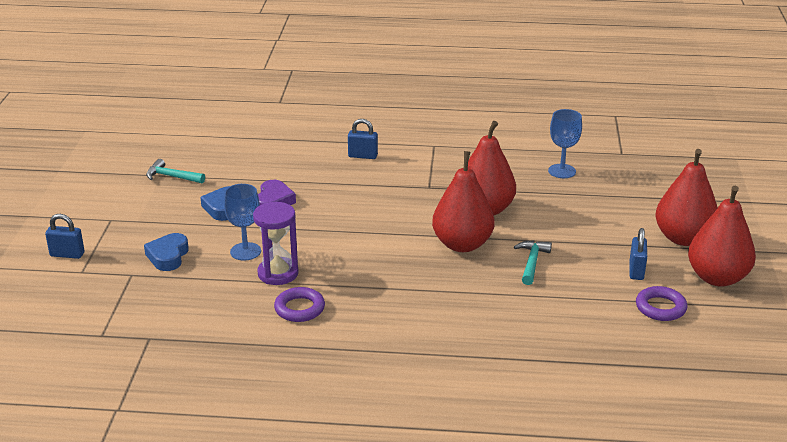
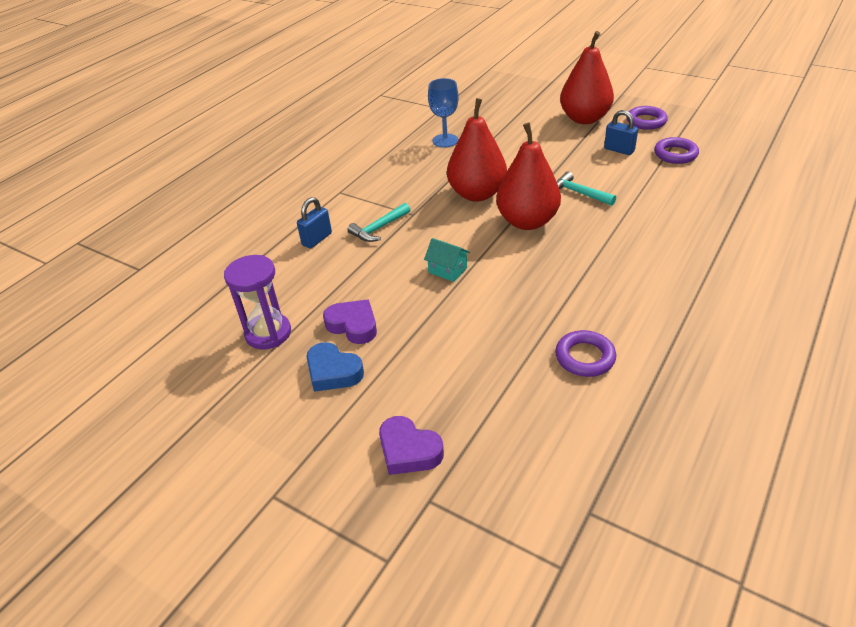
camera: 60 degrees left, 10 degrees up
blue padlock [45,214,85,259] -> none
blue heart [144,233,189,271] -> purple heart [379,416,444,475]
turquoise hammer [146,159,205,184] -> turquoise hammer moved to [347,203,410,242]
blue goblet [224,184,261,261] -> none
purple hourglass [253,202,299,285] -> purple hourglass moved to [224,255,291,349]
red pear [688,186,756,287] -> purple ring [626,106,668,130]
none -> turquoise house [424,238,470,282]

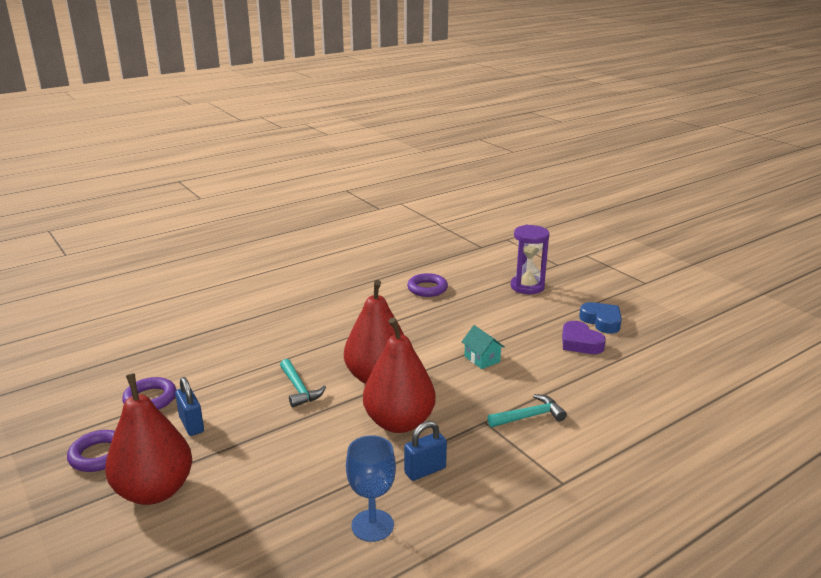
camera: 160 degrees left, 15 degrees down
purple hourglass [224,255,291,349] -> purple hourglass moved to [511,225,550,294]
blue padlock [297,197,332,249] -> blue padlock moved to [404,421,447,481]
purple heart [379,416,444,475] -> none

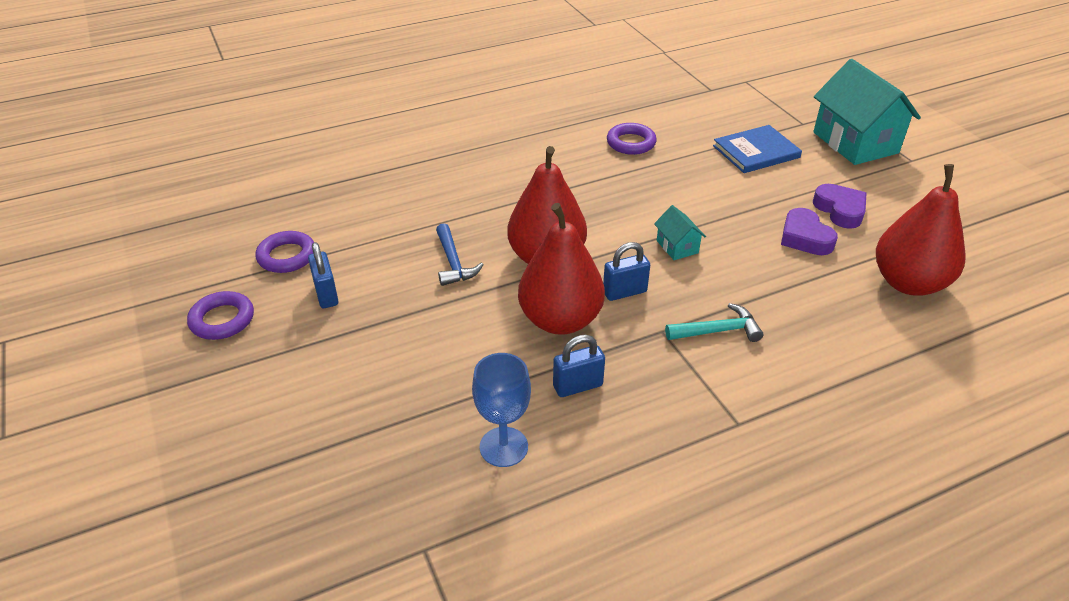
camera: 10 degrees right, 15 degrees up
red pear [105,373,192,505] -> red pear moved to [876,164,966,296]
turquoise hammer [280,359,326,407] -> blue hammer [436,223,484,286]
purple hourglass [511,225,550,294] -> blue book [713,125,802,173]
blue heart [579,302,622,333] -> purple heart [813,184,866,229]
none -> blue padlock [603,242,650,301]
none -> turquoise house [813,59,921,165]

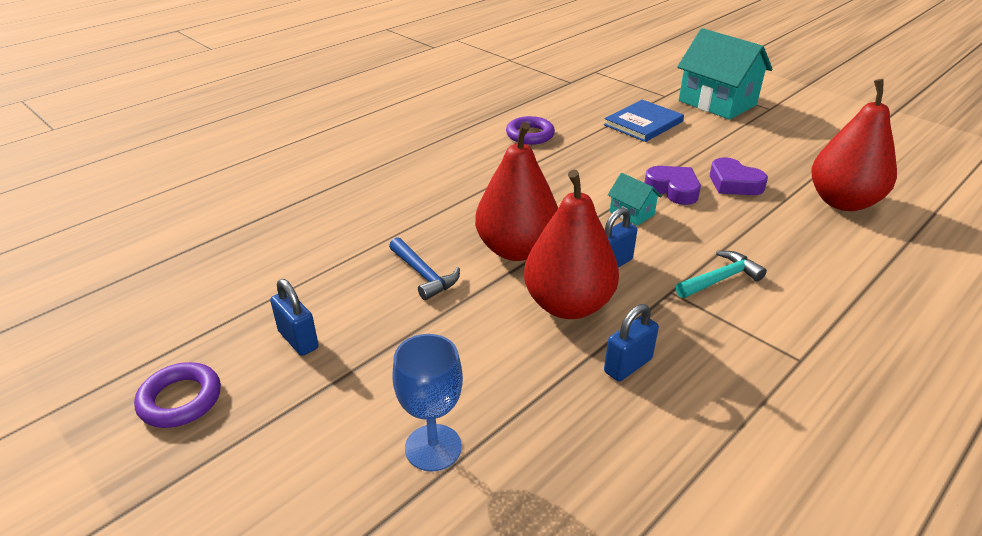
camera: 20 degrees left, 5 degrees down
purple ring [255,231,314,273] -> none
blue goblet [472,353,531,467] -> blue goblet moved to [393,334,463,472]
purple heart [813,184,866,229] -> purple heart moved to [644,166,701,205]

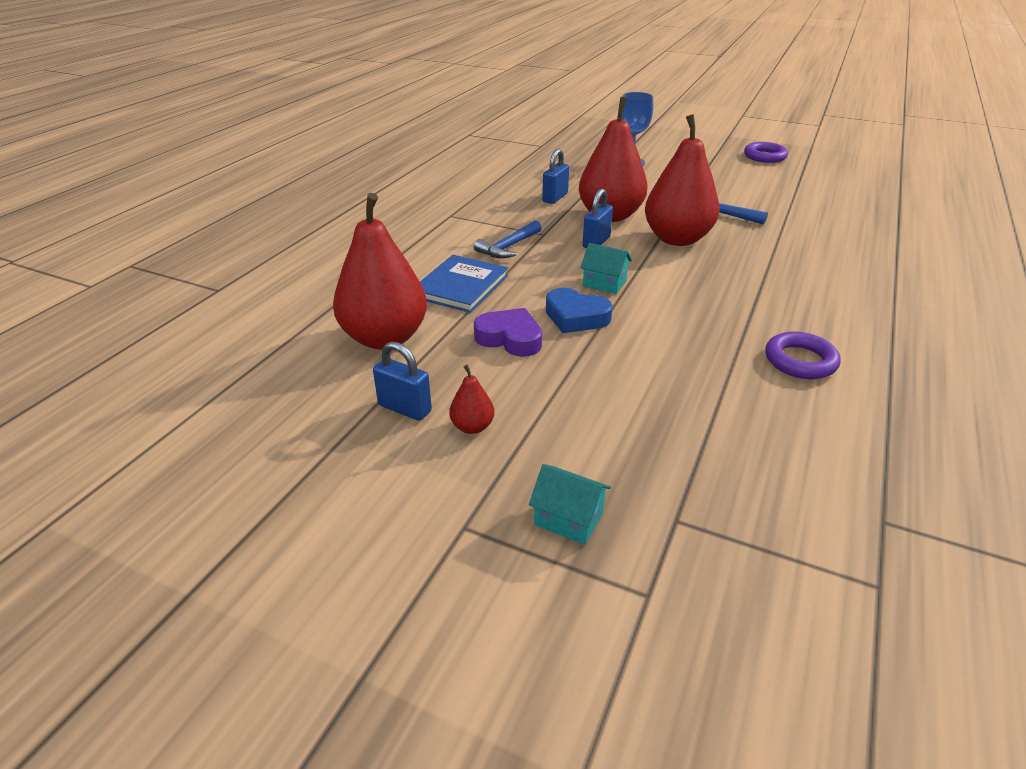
camera: 160 degrees right, 0 degrees up
blue padlock [270,279,319,356] -> blue padlock moved to [373,342,432,421]
blue book [604,100,684,142] -> blue book moved to [420,255,508,313]
purple heart [644,166,701,205] -> blue heart [546,288,613,333]
turquoise hammer [675,251,767,298] -> blue hammer [474,220,542,258]
turquoise house [677,28,773,120] -> turquoise house [529,464,611,545], size x0.45
none -> red pear [449,365,494,434]

